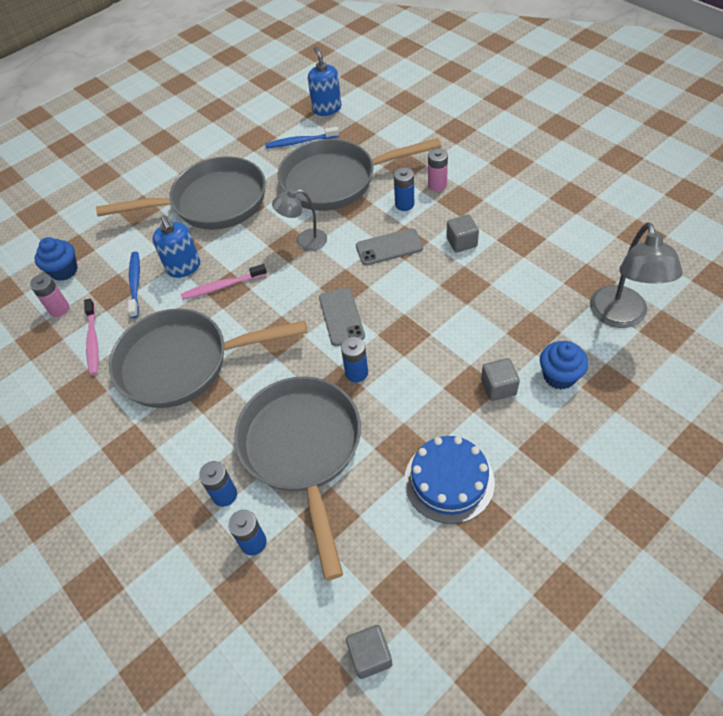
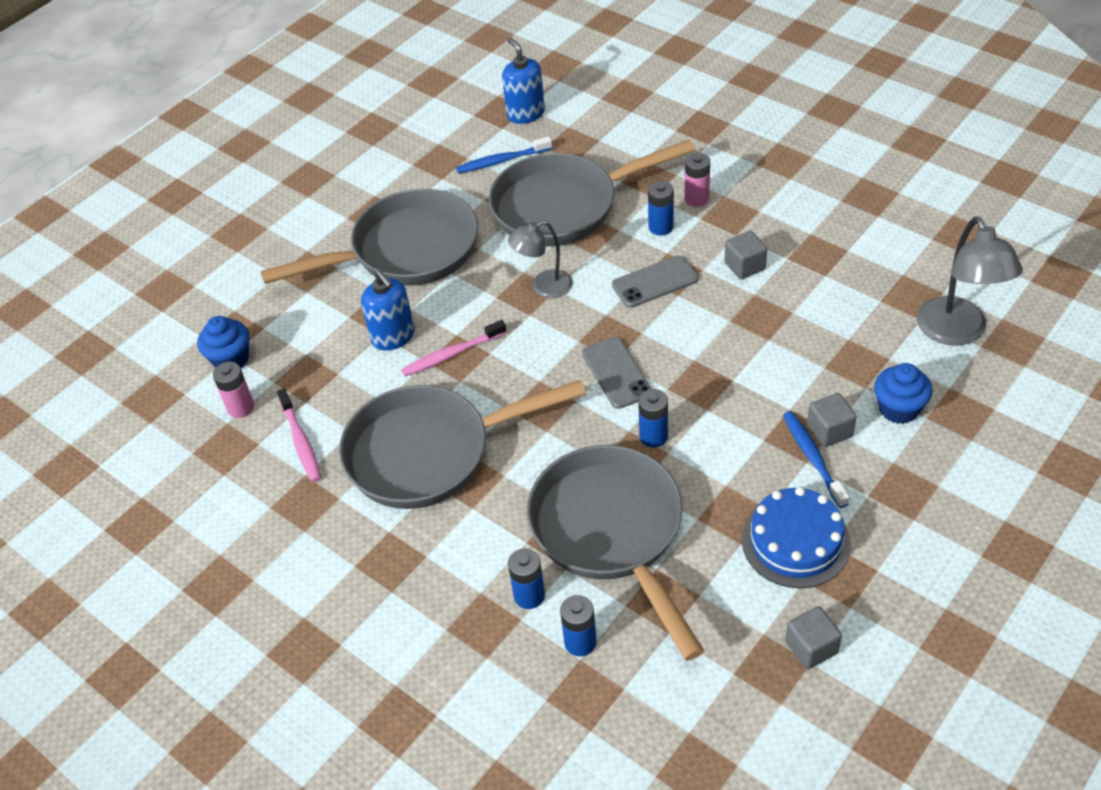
camera: 10 degrees left, 5 degrees down
blue toothbrush [128,252,140,318] -> blue toothbrush moved to [783,411,849,508]
grey cube [346,625,392,679] -> grey cube moved to [785,606,842,669]

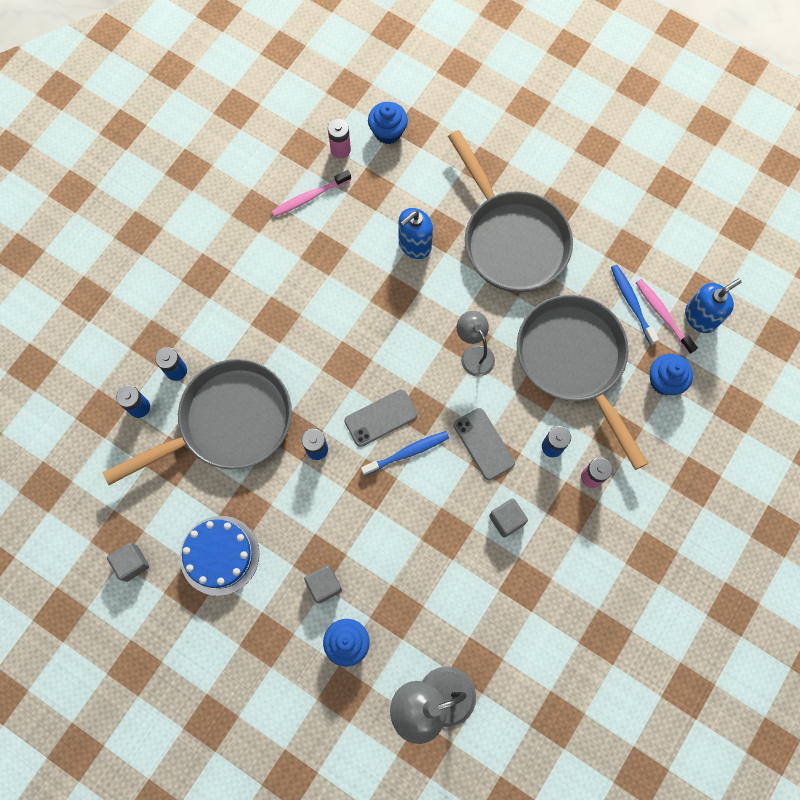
camera: 80 degrees right, 25 degrees up
grey pan [339,380,586,509] -> none
pink toothbrush [401,320,507,376] -> pink toothbrush moved to [636,279,698,354]
blue toothbrush [783,411,849,508] -> blue toothbrush moved to [361,431,449,476]
none -> blue cupcake [650,354,693,395]

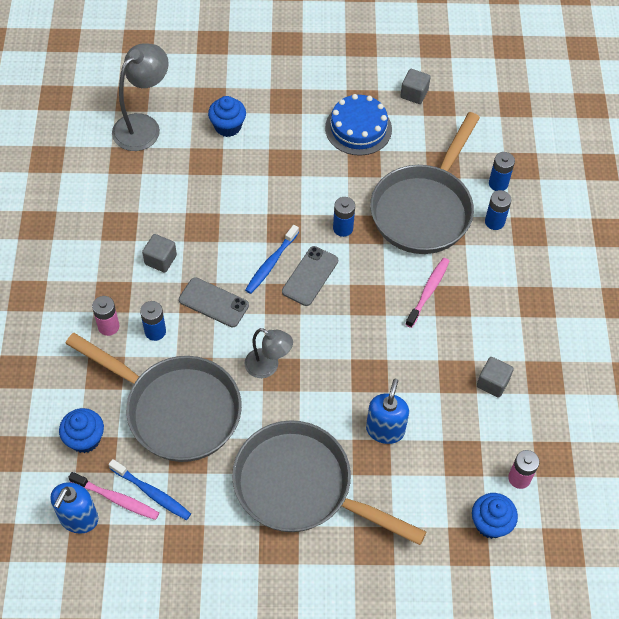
camera: 145 degrees right, 15 degrees down
pink toothbrush [271,170,351,217] -> pink toothbrush moved to [405,258,449,328]
grey cube [304,565,342,604] -> grey cube moved to [477,357,514,398]

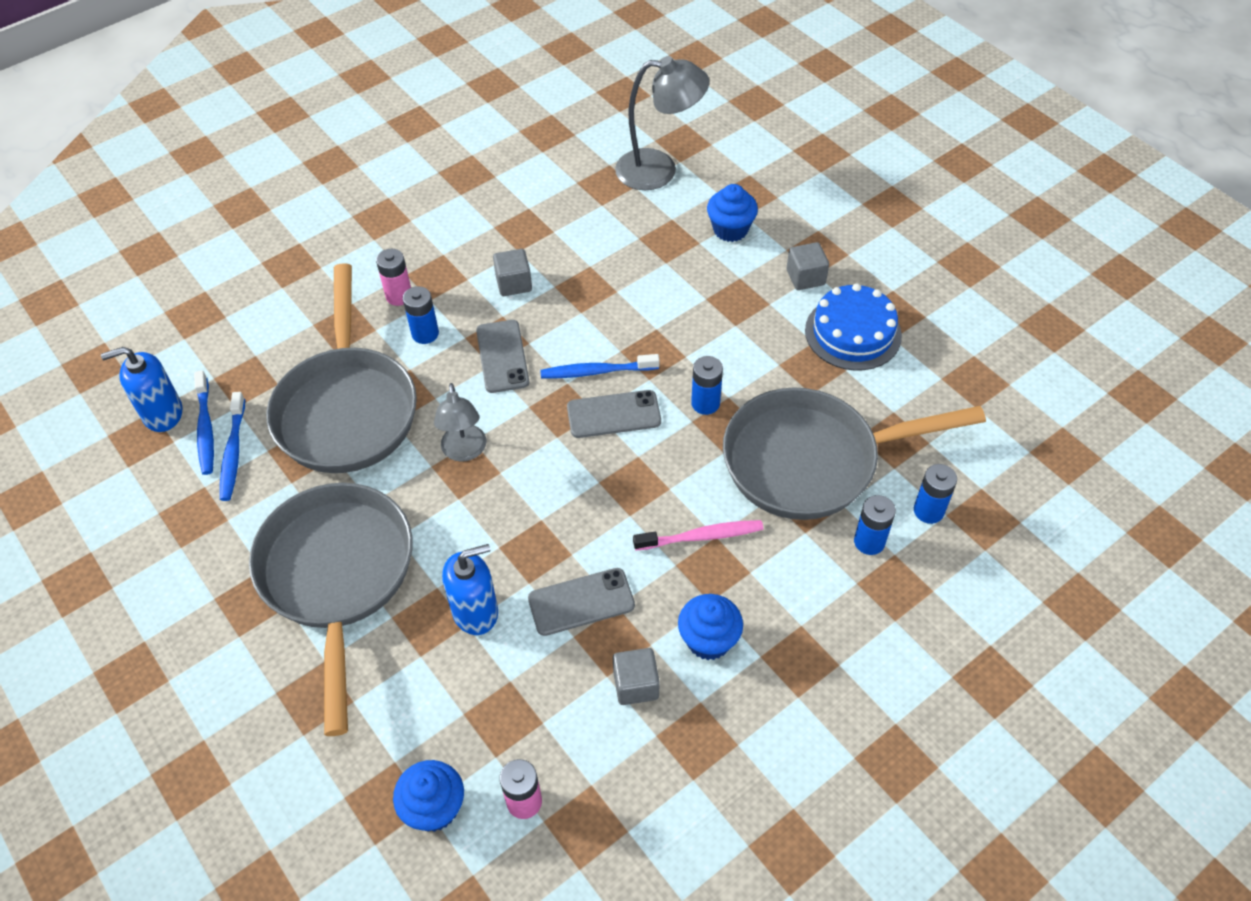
camera: 55 degrees right, 5 degrees down
blue cupcake [59,408,104,453] -> blue cupcake moved to [678,594,743,660]
pink toothbrush [68,472,159,520] -> blue toothbrush [194,370,214,475]
grey cube [400,69,431,104] -> grey cube moved to [787,242,829,290]
none -> grey phone [528,568,635,636]

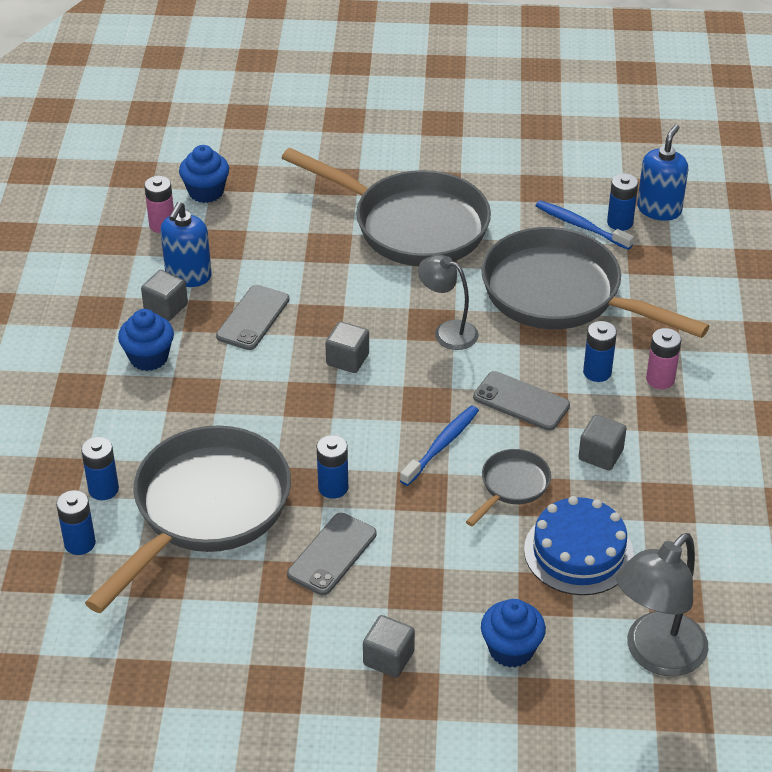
camera: 130 degrees right, 10 degrees down
blue toothbrush [194,370,214,475] -> blue battery [607,173,638,231]
blue soap dispenser [442,544,498,635] -> blue soap dispenser moved to [161,202,212,287]
grey phone [567,390,661,438] -> grey phone moved to [287,513,376,595]
pink toothbrush [633,520,763,551] -> none
blue cake [805,283,902,371] -> blue cake moved to [524,496,634,595]
none -> grey cube [325,321,369,373]
none -> grey pan [466,449,551,527]

